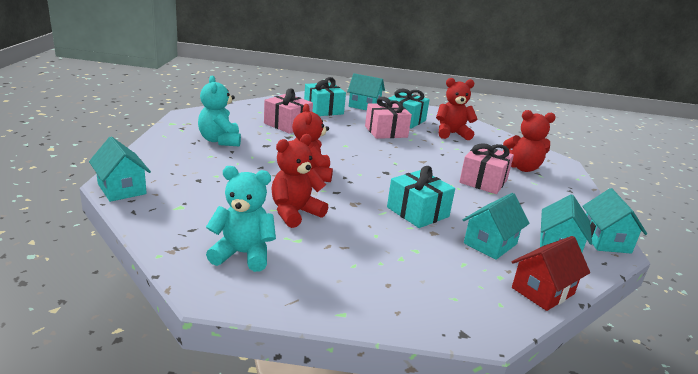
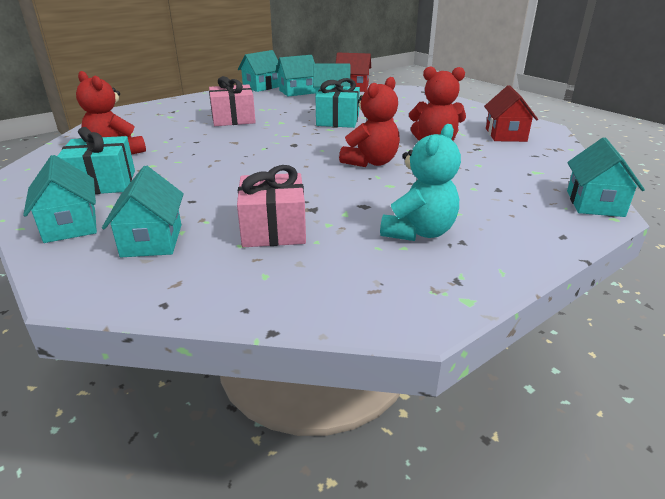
camera: 130 degrees left, 5 degrees up
turquoise teddy bear [206,166,276,272] -> red house [484,85,538,142]
turquoise gift [304,77,346,116] -> turquoise house [102,166,184,257]
pink gift [365,97,412,139] -> none
red teddy bear [503,110,556,172] -> none

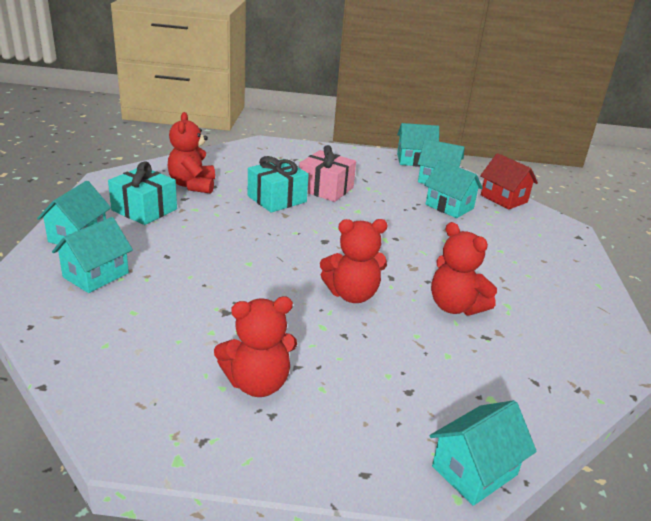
camera: 40 degrees right, 0 degrees up
pink gift [237,165,306,247] -> none
turquoise gift [316,78,360,128] -> turquoise gift moved to [248,156,309,213]
turquoise teddy bear [380,124,461,241] -> red teddy bear [214,297,297,397]
red house [484,85,538,142] -> none

